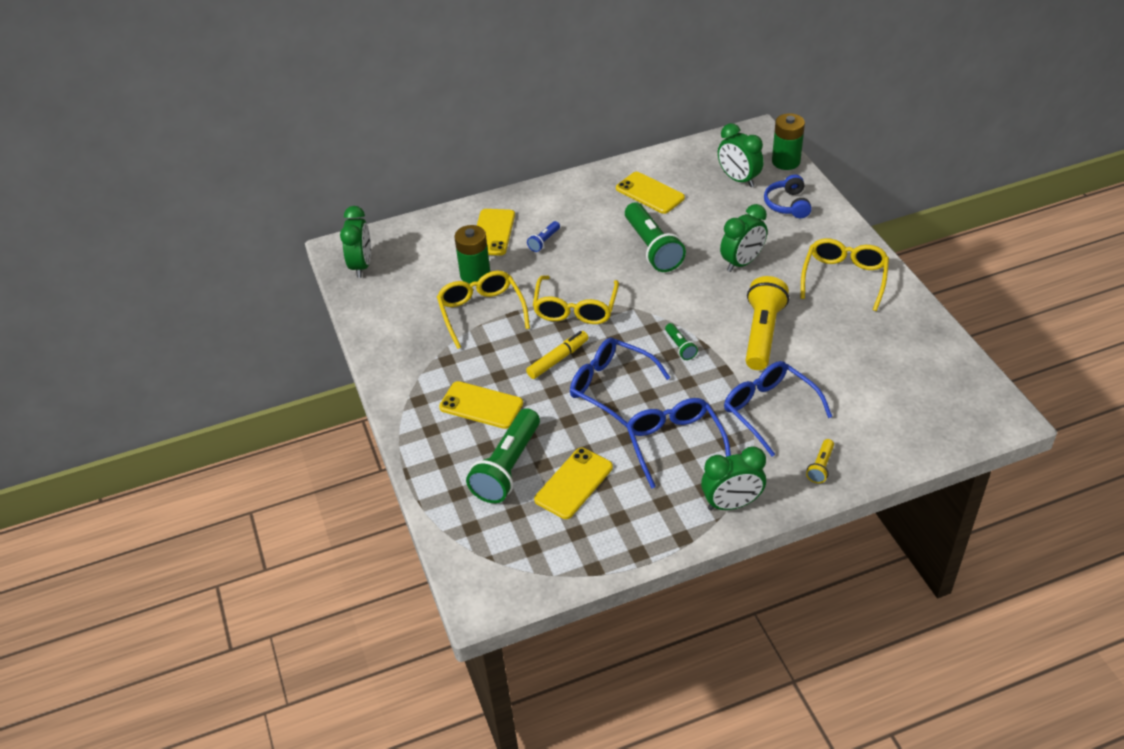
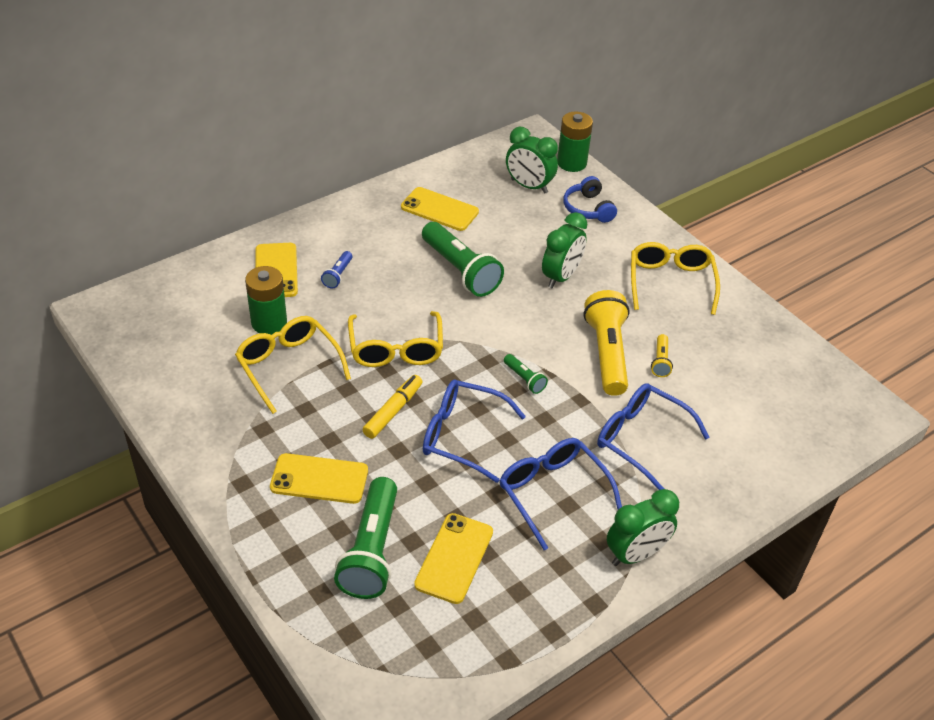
camera: 20 degrees left, 0 degrees up
green clock [340,206,371,278] -> none
yellow flashlight [806,439,834,483] -> yellow flashlight moved to [651,334,673,377]

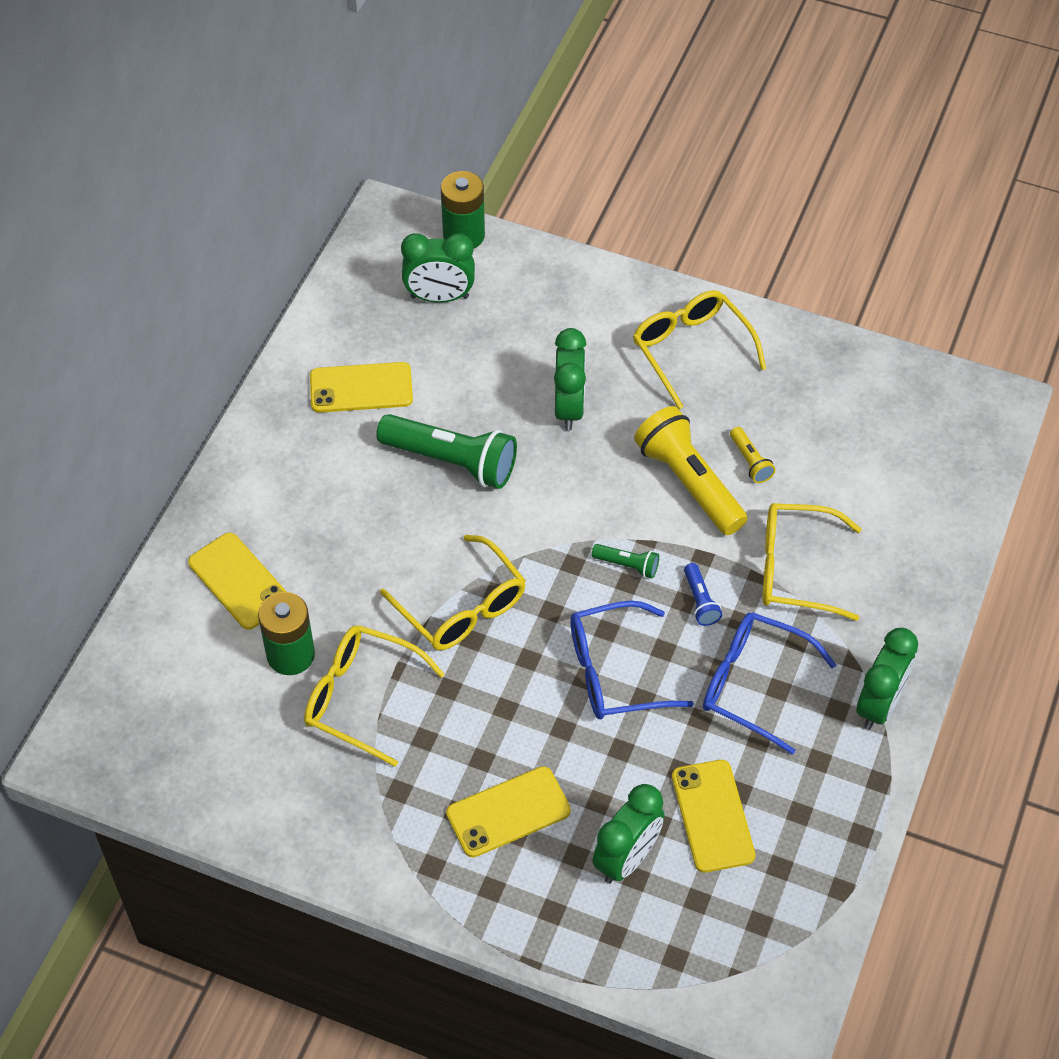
camera: 30 degrees left, 10 degrees up
blue flashlight [321,251,352,288] -> blue flashlight moved to [684,563,722,626]
green flashlight [334,477,397,599] -> green clock [592,784,665,884]
yellow marker [362,375,422,439] -> none
blue headphones [563,176,617,223] -> none
blue glasses [597,383,710,490] -> yellow glasses [763,503,861,621]

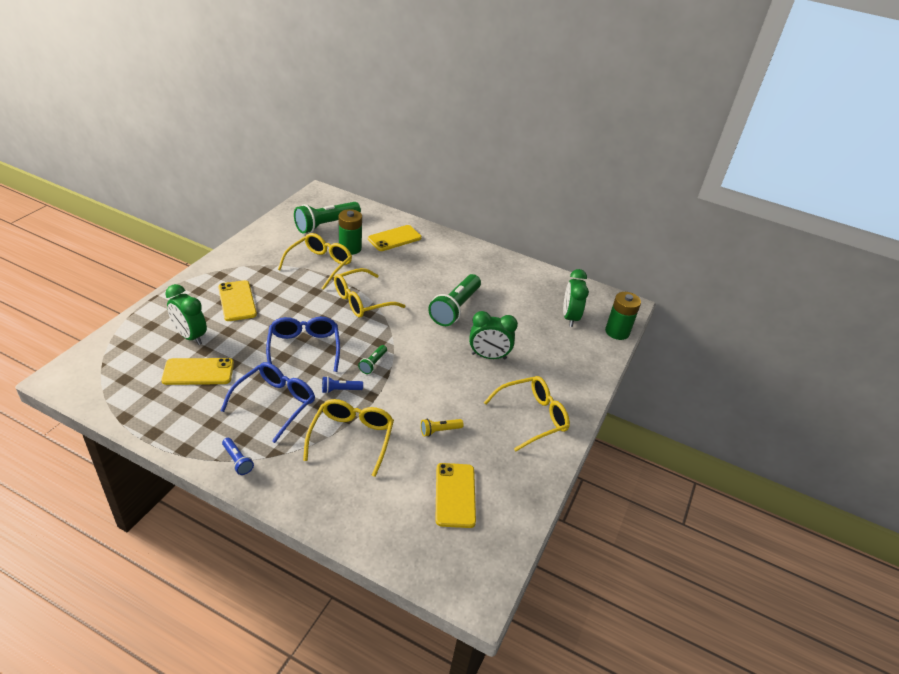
camera: 90 degrees right, 15 degrees down
yellow phone [310,362,413,413] -> yellow phone moved to [435,463,476,528]
yellow flashlight [634,406,748,535] -> none
green clock [857,628,918,730] -> blue flashlight [222,438,254,475]
none -> green flashlight [294,202,361,233]

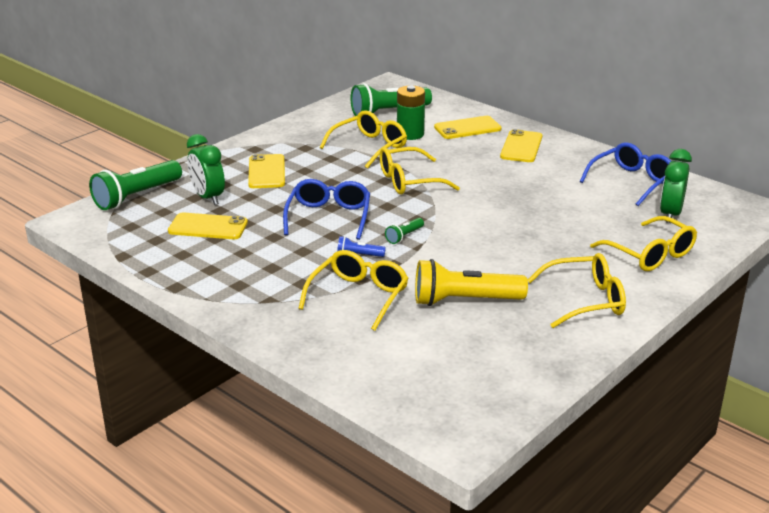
camera: 20 degrees right, 10 degrees down
blue glasses [221,362,315,443] -> blue glasses moved to [580,142,671,206]
blue flashlight [222,438,254,475] -> none
yellow flashlight [421,419,464,437] -> yellow flashlight [415,259,528,306], size x2.16
green flashlight [428,274,481,326] -> green flashlight moved to [89,160,182,210]
yellow phone [435,463,476,528] -> yellow phone moved to [500,129,542,162]
green clock [469,311,518,360] -> none
green battery [605,292,641,340] -> none
none -> yellow glasses [590,216,697,271]

